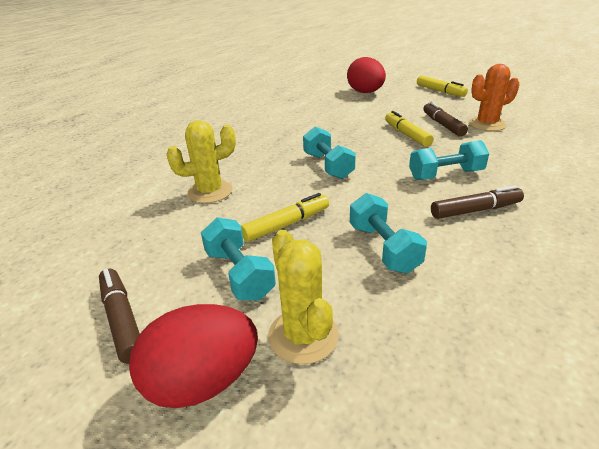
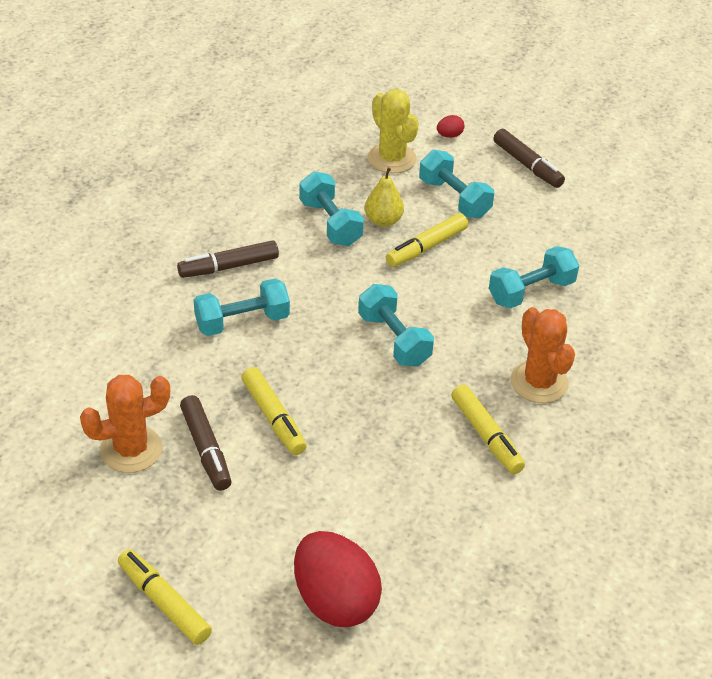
camera: 170 degrees right, 10 degrees up
red egg [129,304,258,408] -> red egg [437,115,464,138], size x0.40
yellow cactus [166,120,236,203] -> turquoise dumbbell [489,246,579,308]
none -> yellow pear [365,167,404,227]
none -> yellow marker [451,384,525,474]
none -> orange cactus [511,307,575,403]

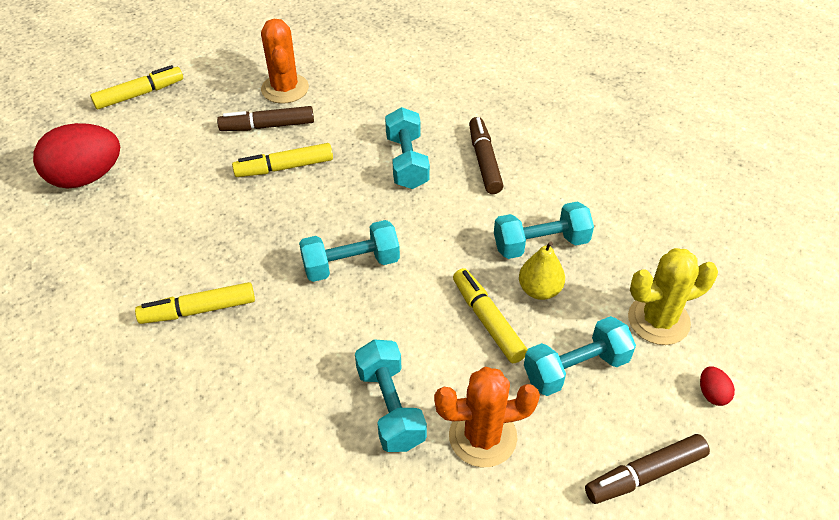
camera: 105 degrees right, 5 degrees up
orange cactus [511,307,575,403] -> orange cactus moved to [434,367,540,467]

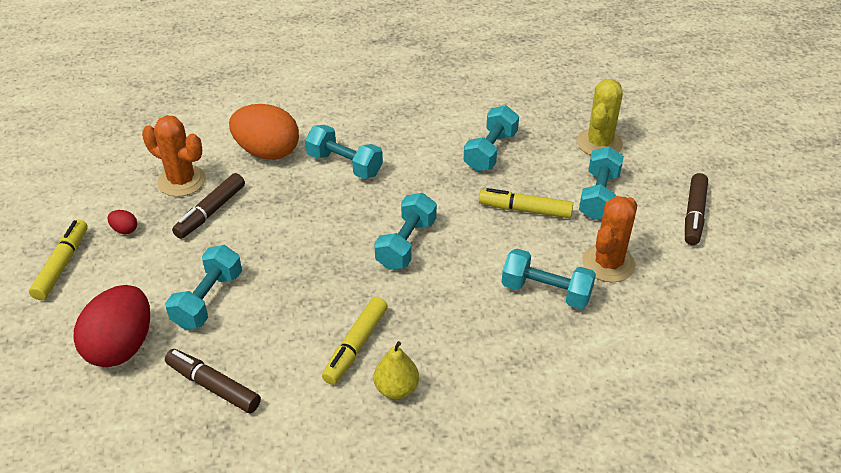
camera: 50 degrees left, 5 degrees down
yellow marker [232,143,333,177] -> none
brown marker [469,117,503,194] -> brown marker moved to [165,349,261,413]
yellow pear [519,242,565,300] -> yellow pear moved to [374,341,419,399]
red egg [700,366,735,406] -> red egg moved to [107,210,137,234]
none -> turquoise dumbbell [165,245,242,329]
none -> orange egg [229,104,299,160]

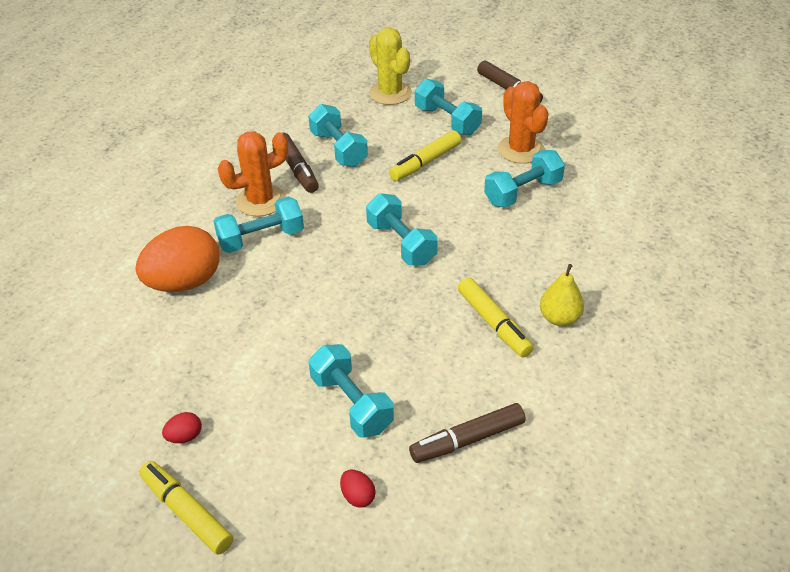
camera: 55 degrees left, 0 degrees up
red egg [73,285,150,367] -> red egg [340,470,376,508], size x0.40
orange cactus [142,115,206,197] -> orange cactus moved to [218,131,288,216]
brown marker [172,173,245,239] -> brown marker moved to [283,132,319,193]

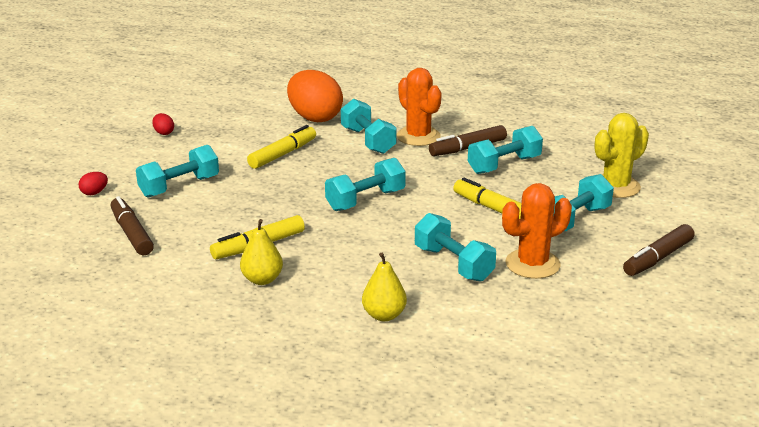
camera: 85 degrees right, 15 degrees down
yellow marker [139,461,233,554] -> yellow marker moved to [247,125,316,169]
none -> yellow pear [362,253,407,321]

